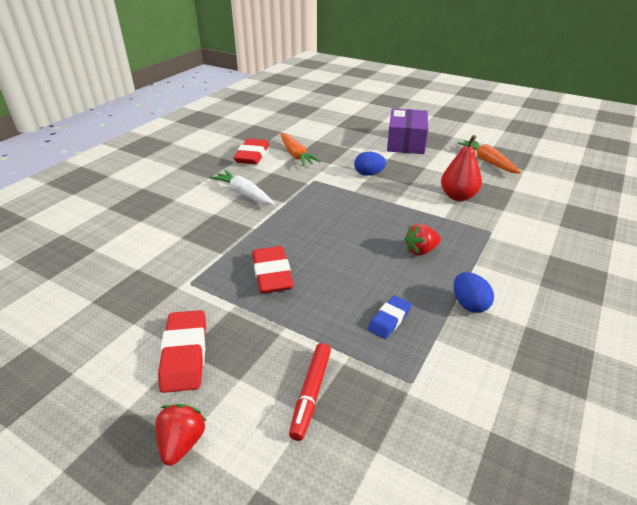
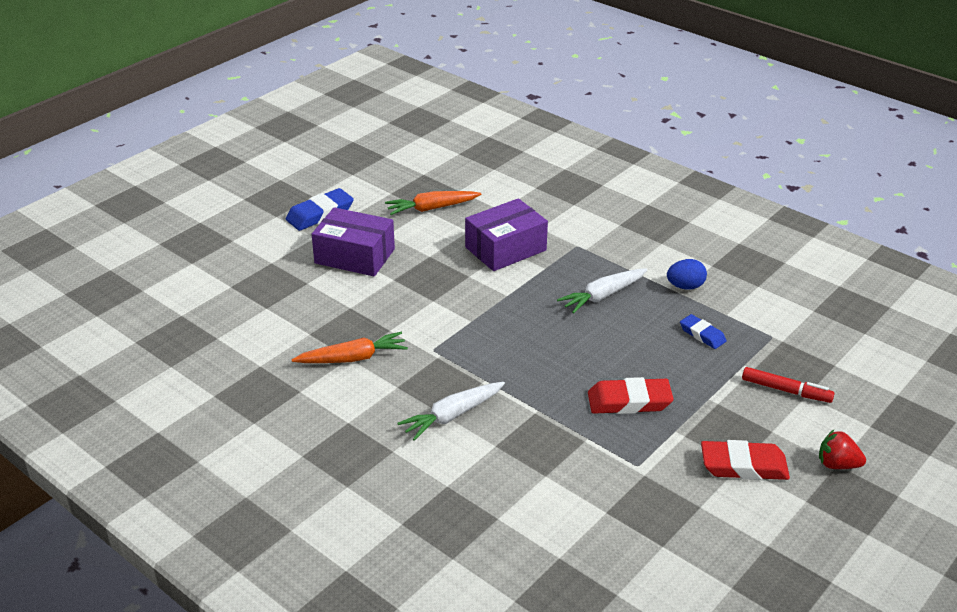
camera: 80 degrees left, 0 degrees up
red eraser [234,139,269,164] -> none
blue egg [354,152,386,176] -> none
red strawberry [404,224,441,256] -> white carrot [557,268,647,314]
red pear [441,135,482,201] -> purple box [465,198,548,271]
none -> blue eraser [286,188,354,231]

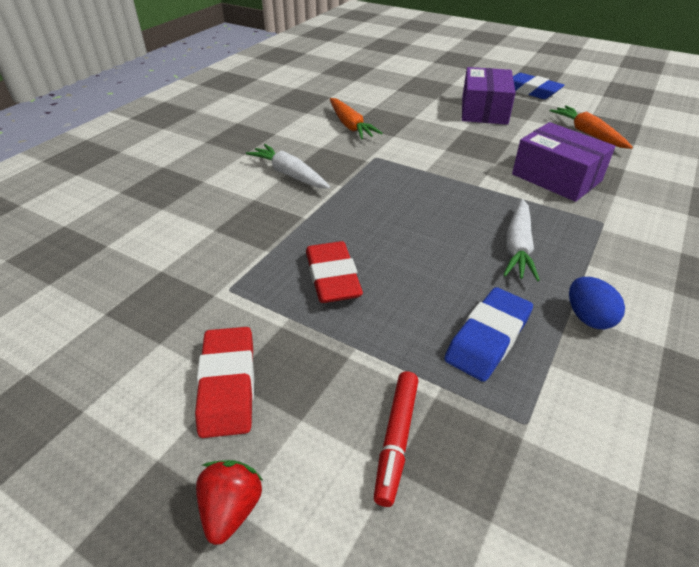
camera: 80 degrees right, 5 degrees up
white carrot [557,268,647,314] -> white carrot turned 120 degrees counterclockwise [503,199,540,281]
blue eraser [680,314,727,349] -> blue eraser [444,287,533,382], size x1.63

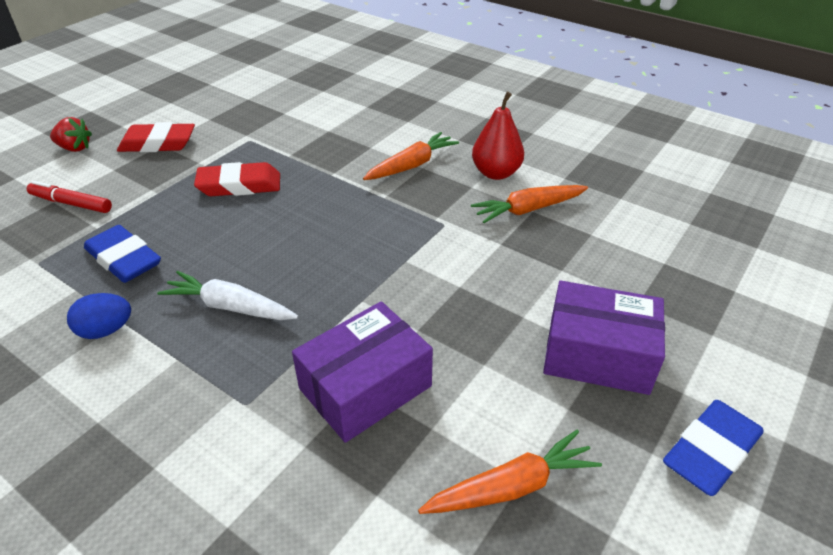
camera: 95 degrees right, 0 degrees up
white carrot [246,144,330,189] -> orange carrot [363,132,459,180]
none -> red pear [472,92,524,180]

